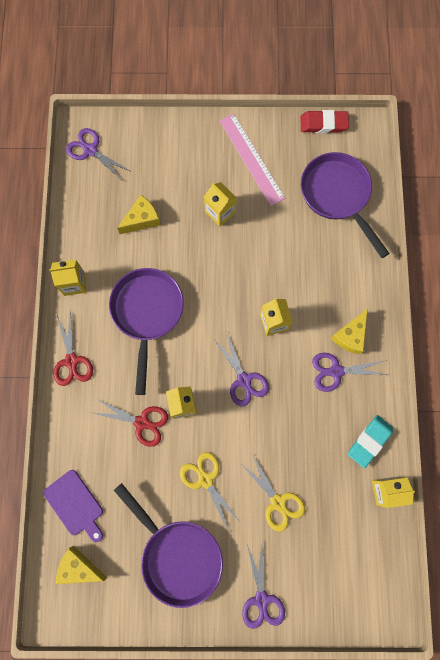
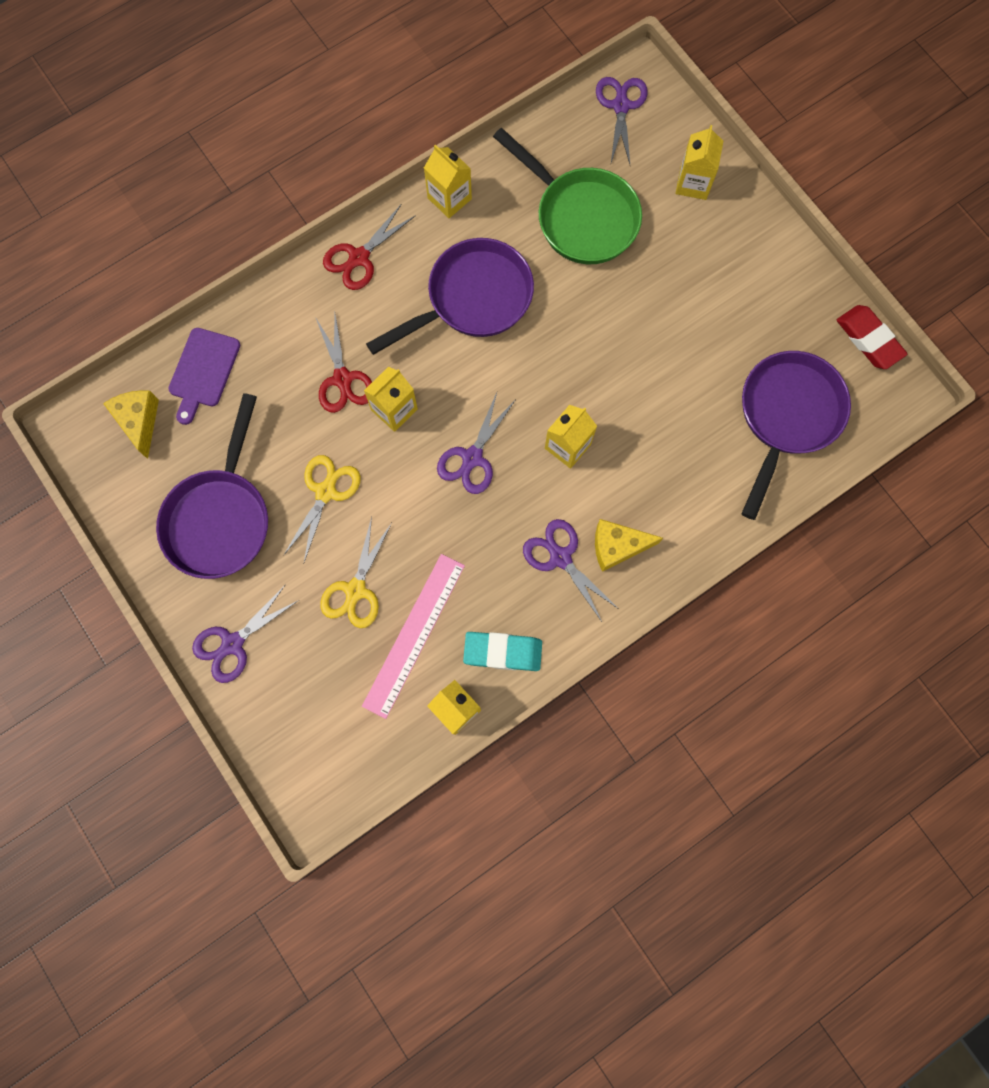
camera: 55 degrees right, 0 degrees up
yellow cheese [117,195,160,234] -> green pan [493,128,642,264]
yellow carton [204,182,237,227] -> yellow carton moved to [675,125,723,200]
pink ruler [220,114,285,206] -> pink ruler moved to [362,554,465,719]

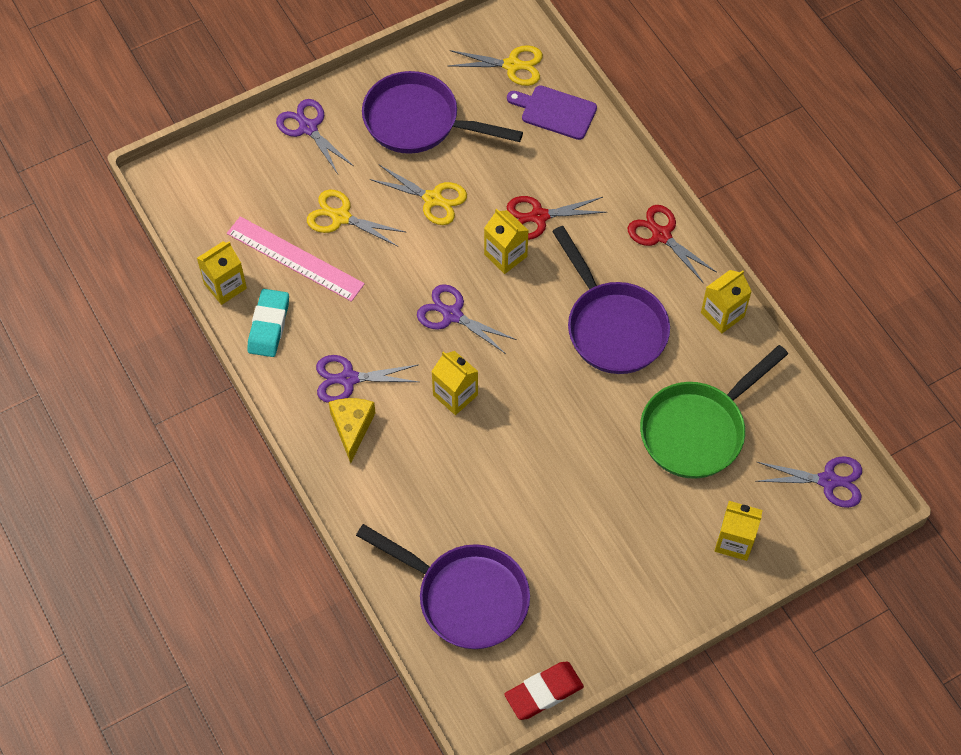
camera: 95 degrees right, 15 degrees down
yellow cheese [103,390,159,459] -> yellow scissors [449,45,543,86]
purple scissors [523,519,617,622] -> purple scissors turned 150 degrees counterclockwise [316,355,419,403]

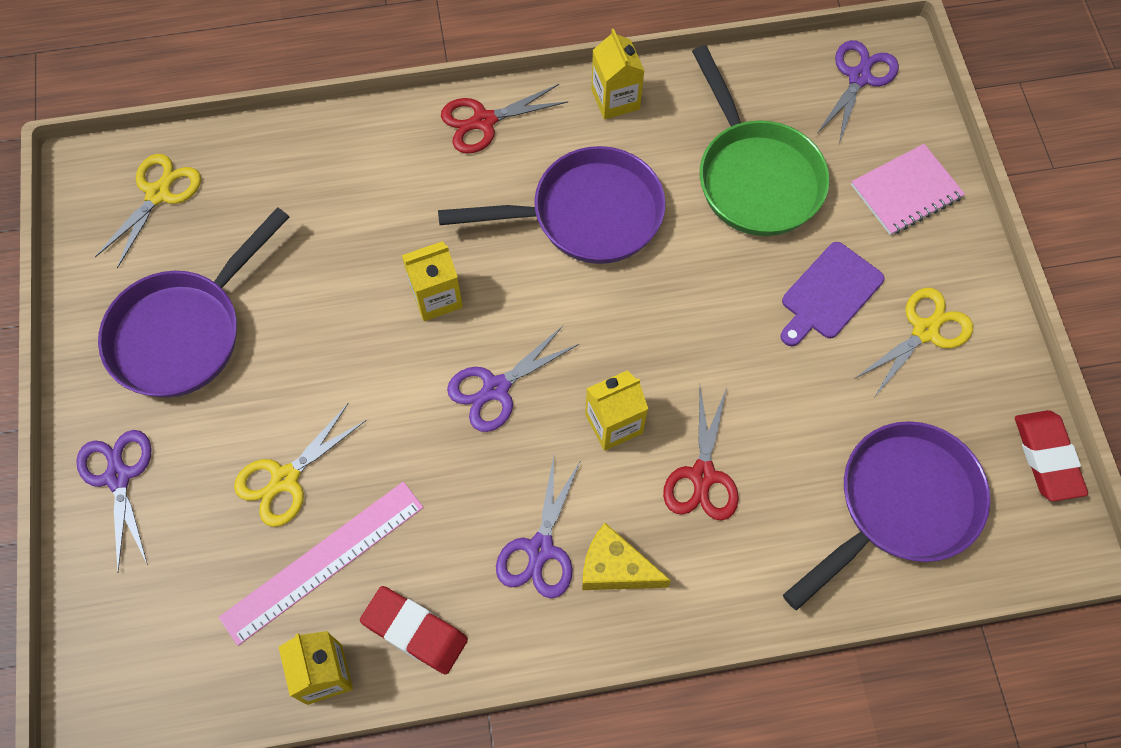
camera: 70 degrees left, 5 degrees up
turquoise eraser [247,289,289,357] -> red eraser [360,586,468,675]
purple scissors [276,99,354,174] -> purple scissors turned 90 degrees clockwise [76,430,152,572]
yellow scissors [370,165,467,225] -> yellow scissors moved to [854,288,973,396]
purple cutting board [507,85,597,140] -> purple cutting board moved to [781,242,884,346]
red scissors [507,196,607,240] -> red scissors moved to [663,386,739,521]
yellow carton [715,501,763,561] -> pink notebook [851,144,965,236]

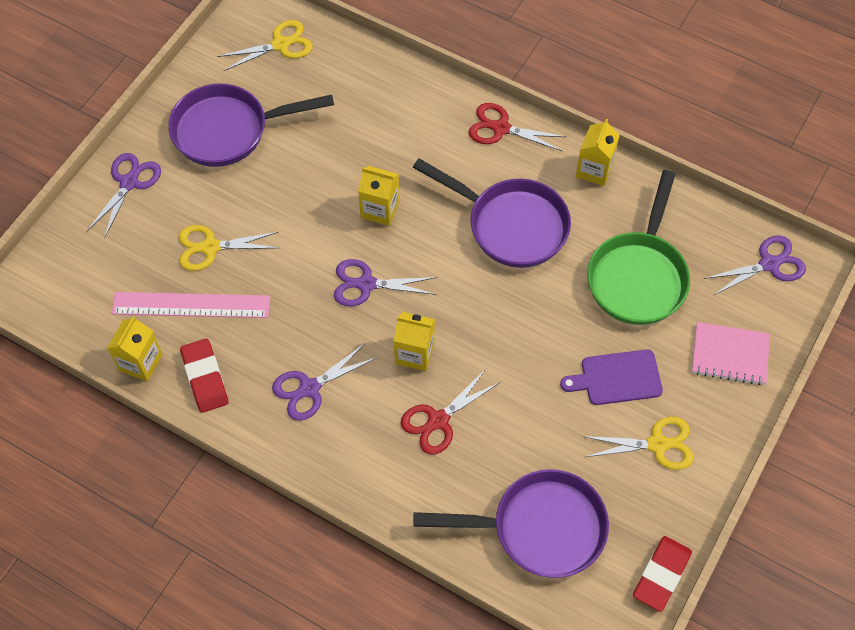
camera: 40 degrees right, 5 degrees down
yellow cheese [582,523,671,590] -> none

